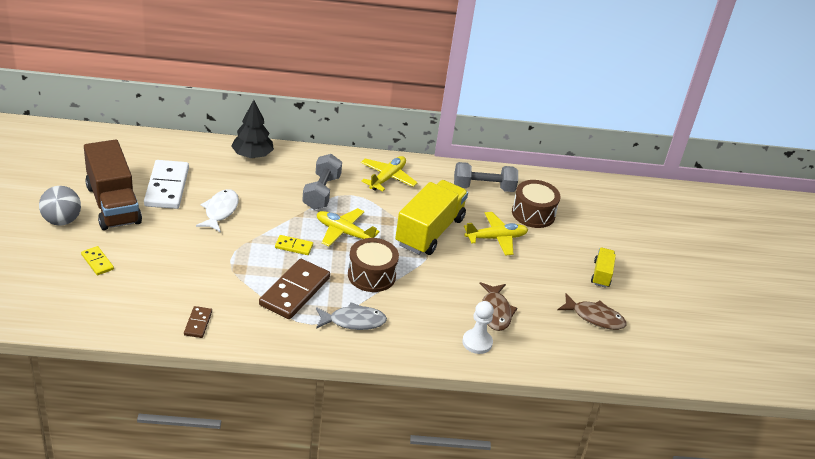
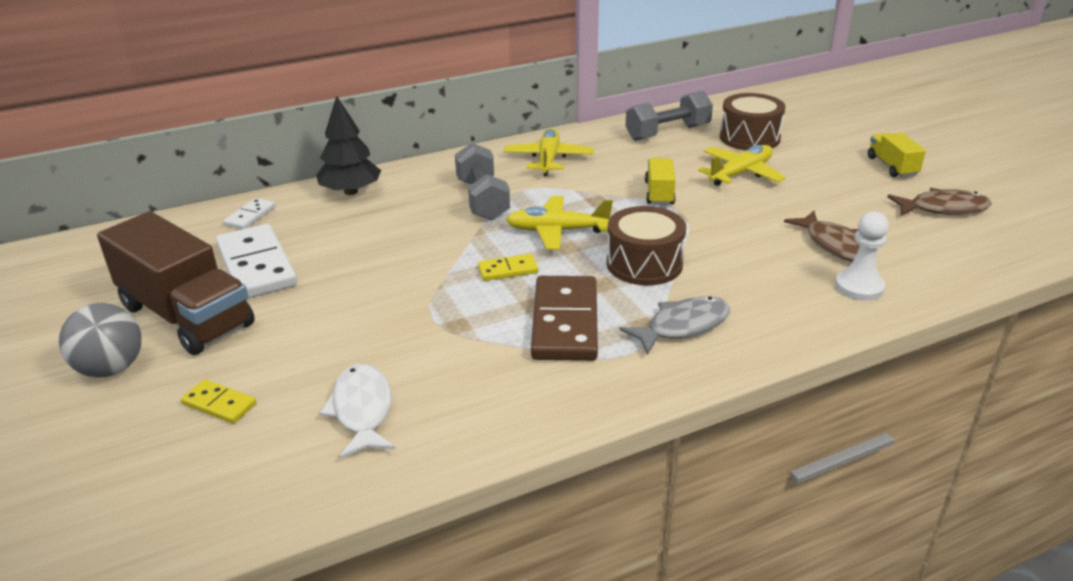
camera: 20 degrees left, 5 degrees down
brown domino [184,306,212,338] -> none
white fish [196,189,239,232] -> white fish moved to [320,364,395,459]
yellow truck [395,180,468,255] -> yellow truck [645,158,676,205], size x0.49
none -> white domino [223,198,276,229]

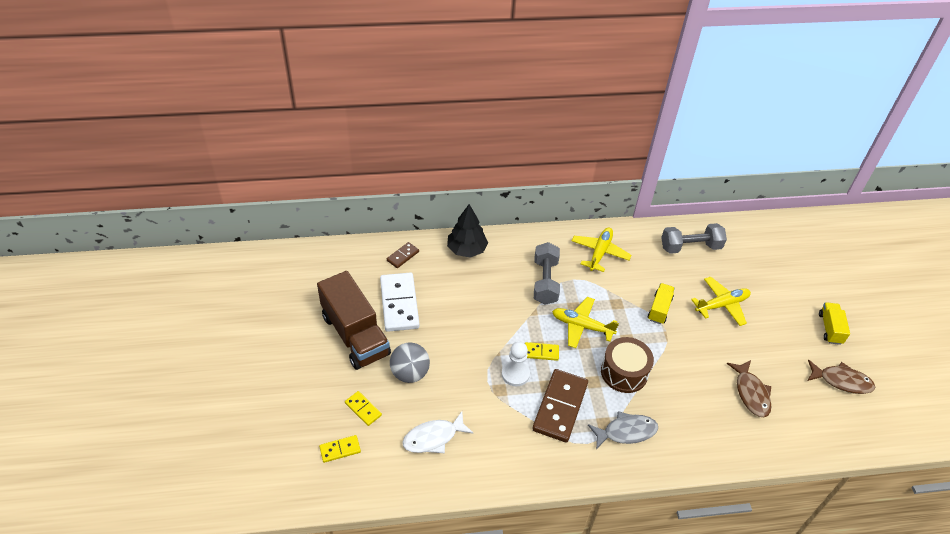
camera: 15 degrees right, 15 degrees up
grey ball [59,303,142,377] -> grey ball moved to [390,342,430,383]
white domino [223,198,276,229] -> brown domino [387,242,419,268]
white fish [320,364,395,459] -> white fish turned 120 degrees counterclockwise [402,411,474,453]
brown drum [720,93,785,151] -> none
white pawn [835,211,889,301] -> white pawn moved to [502,342,530,386]
none -> yellow domino [319,435,361,463]

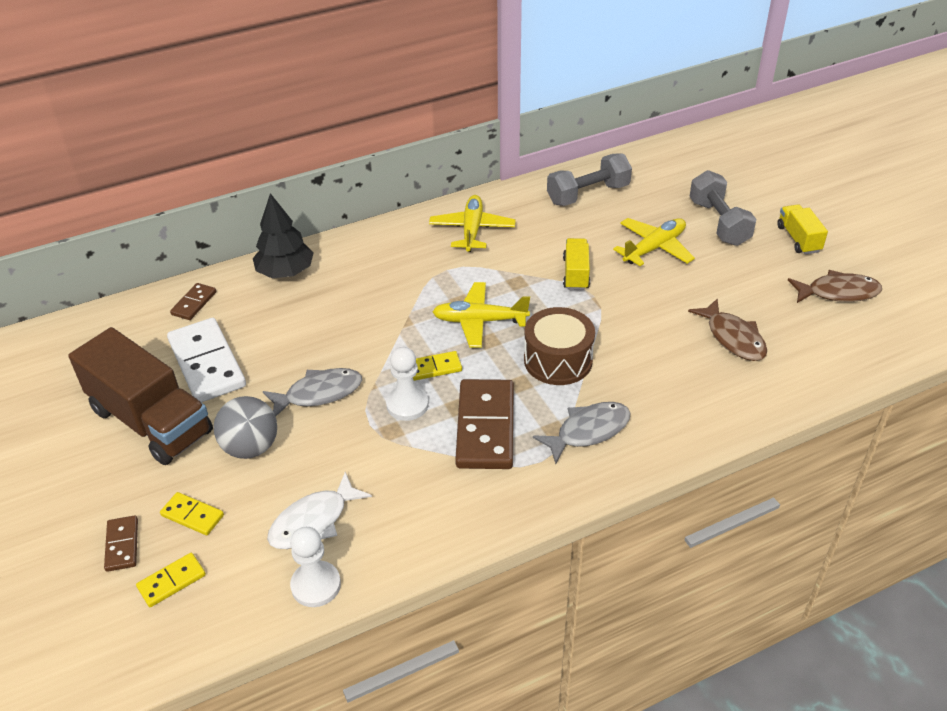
camera: 15 degrees left, 5 degrees down
grey dumbbell [534,242,560,305] -> grey dumbbell moved to [689,170,757,246]
none -> brown domino [104,515,138,572]
none -> grey fish [263,368,362,417]
none -> white pawn [290,527,341,607]

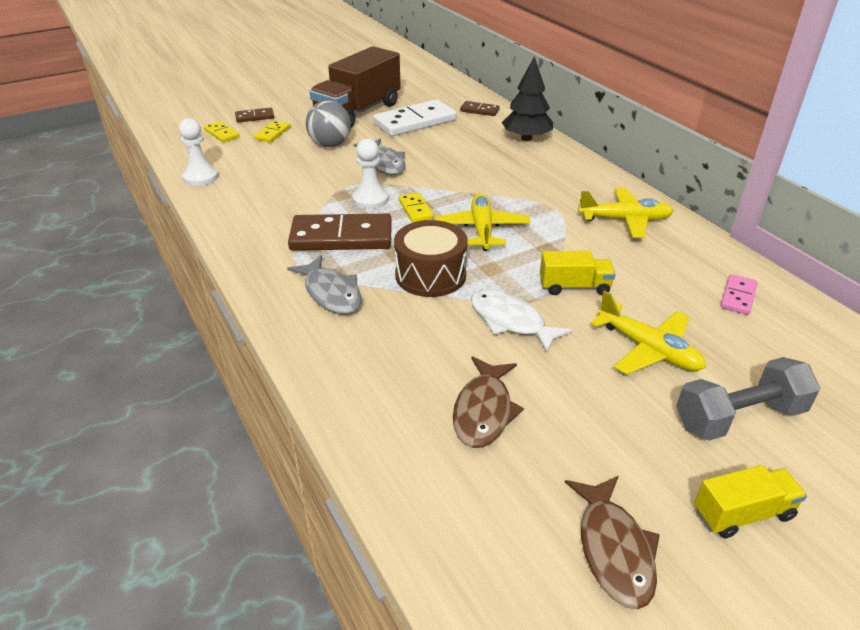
camera: 85 degrees right, 5 degrees down
white fish [267,472,372,549] -> white fish moved to [471,289,573,353]
grey dumbbell [547,154,632,206] -> pink domino [721,274,758,315]
brown fish [688,298,767,361] -> brown fish turned 45 degrees counterclockwise [453,356,524,448]

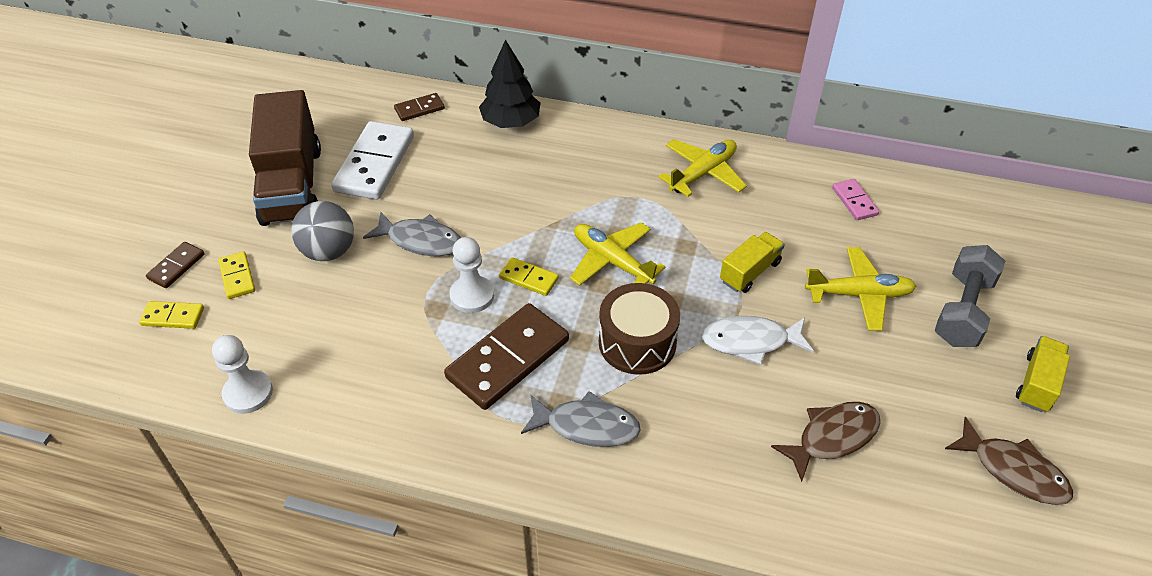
camera: 45 degrees left, 10 degrees up
brown fish [453,356,524,448] -> brown fish turned 90 degrees counterclockwise [771,402,880,482]

